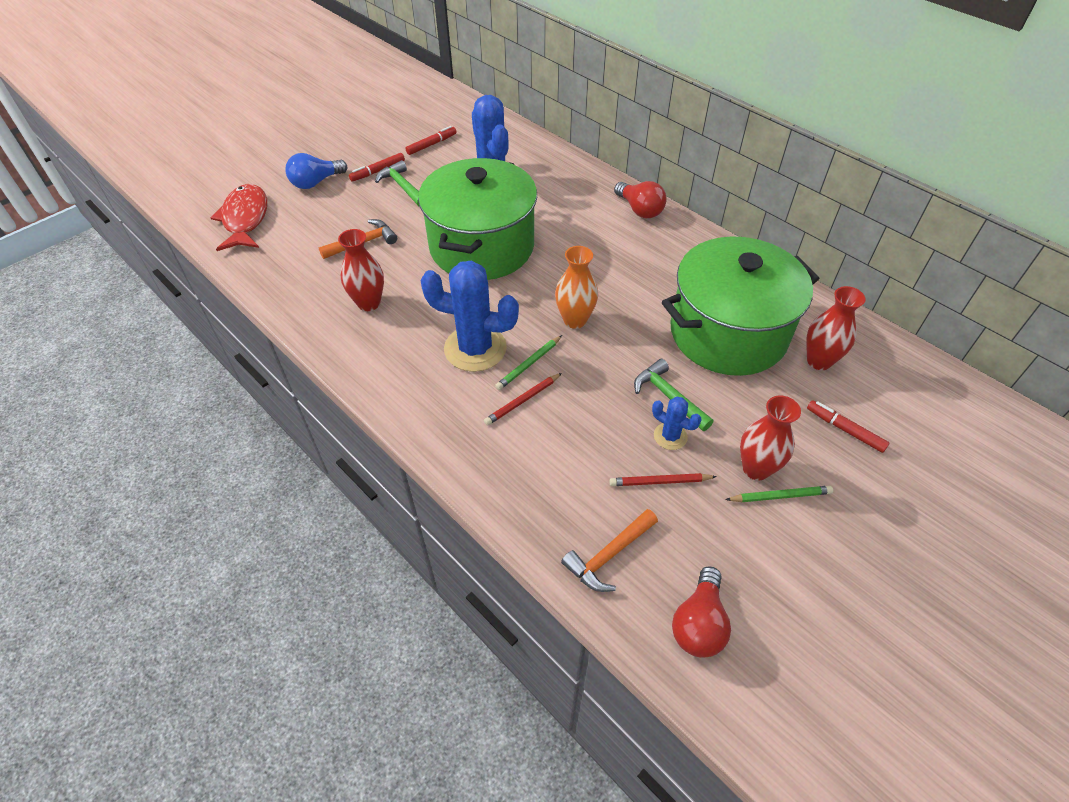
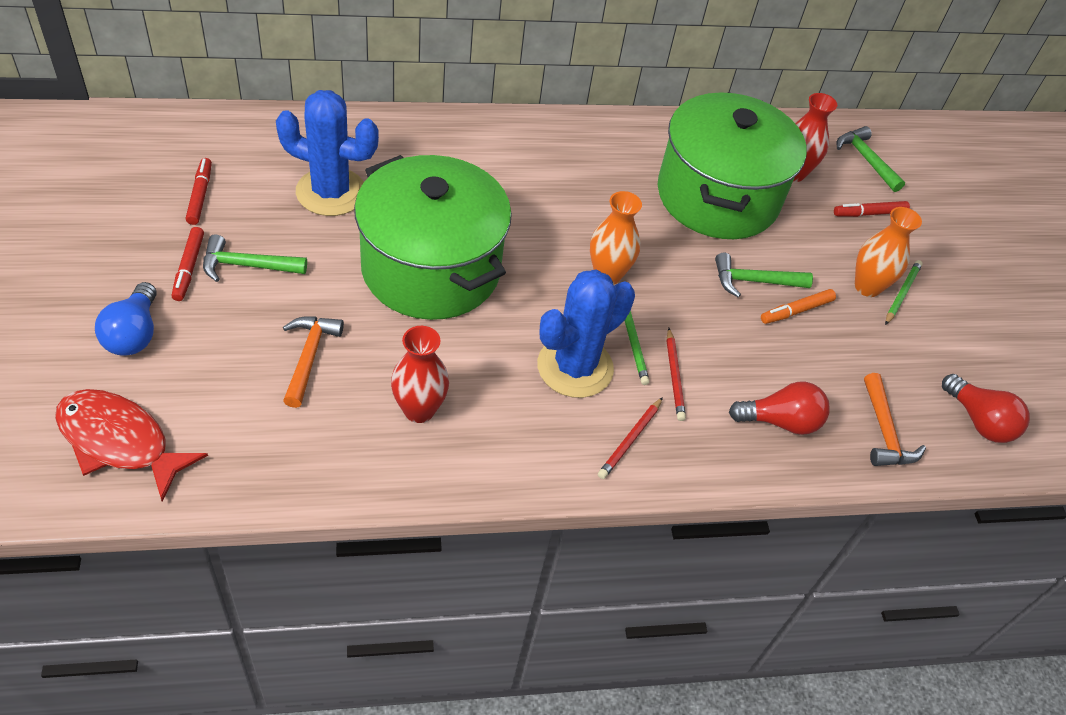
camera: 60 degrees left, 0 degrees up
red pencil [609,473,717,486] -> red pencil moved to [598,397,663,479]
red light bulb [614,181,667,218] -> red light bulb moved to [729,382,830,435]
blue cactus [652,397,702,450] -> orange marker [761,289,836,324]
red vase [740,395,801,480] -> orange vase [855,207,922,297]
none -> green hammer [837,126,905,192]

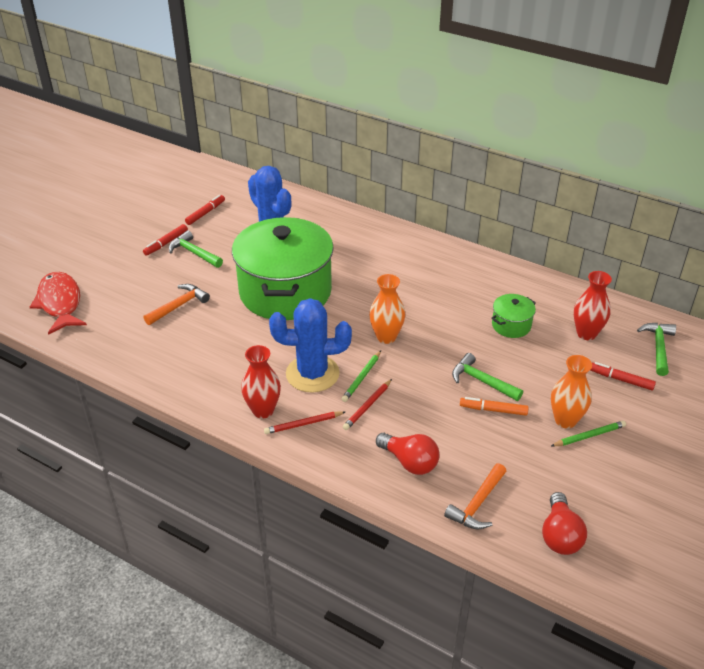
camera: 45 degrees right, 10 degrees down
blue light bulb [95,282,157,356] -> none
red vase [391,326,449,423] -> red vase moved to [241,345,281,418]
green pot [658,92,807,239] -> green pot [491,294,536,338], size x0.41

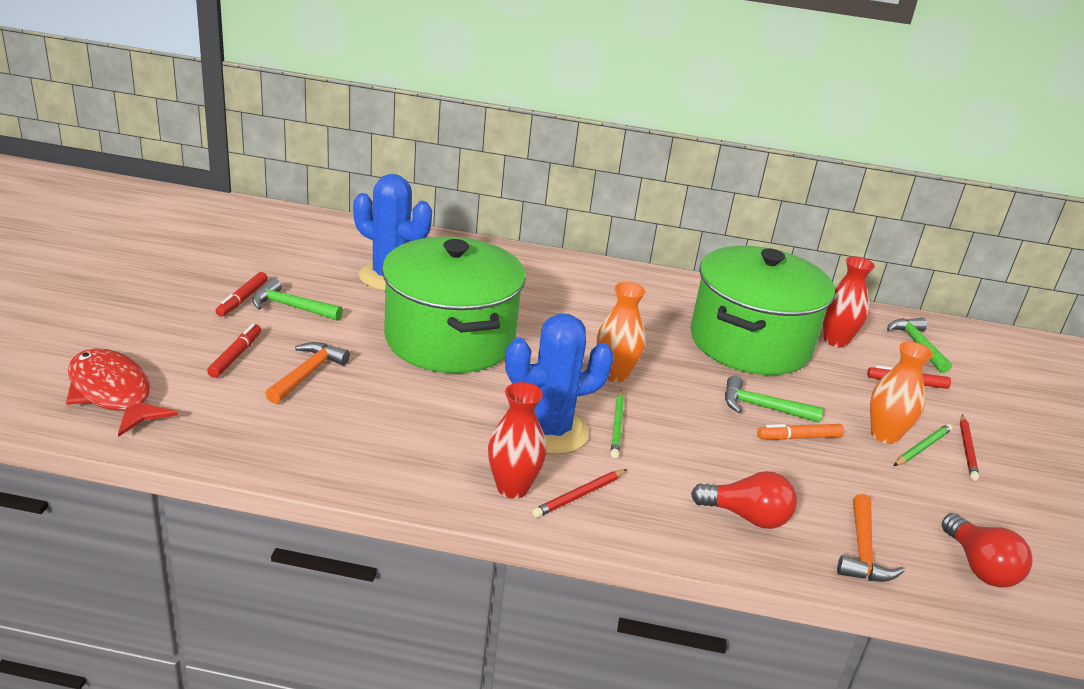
camera: 25 degrees left, 10 degrees down
red marker [185,195,225,225] -> red marker moved to [207,324,261,378]
red pencil [343,379,392,430] -> red pencil moved to [960,414,979,480]
green pot [491,294,536,338] -> green pot [690,246,835,375], size x2.44

